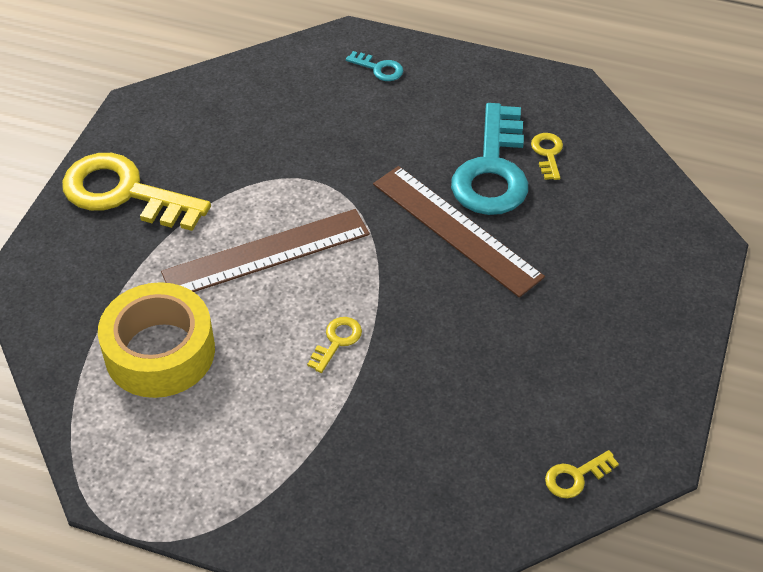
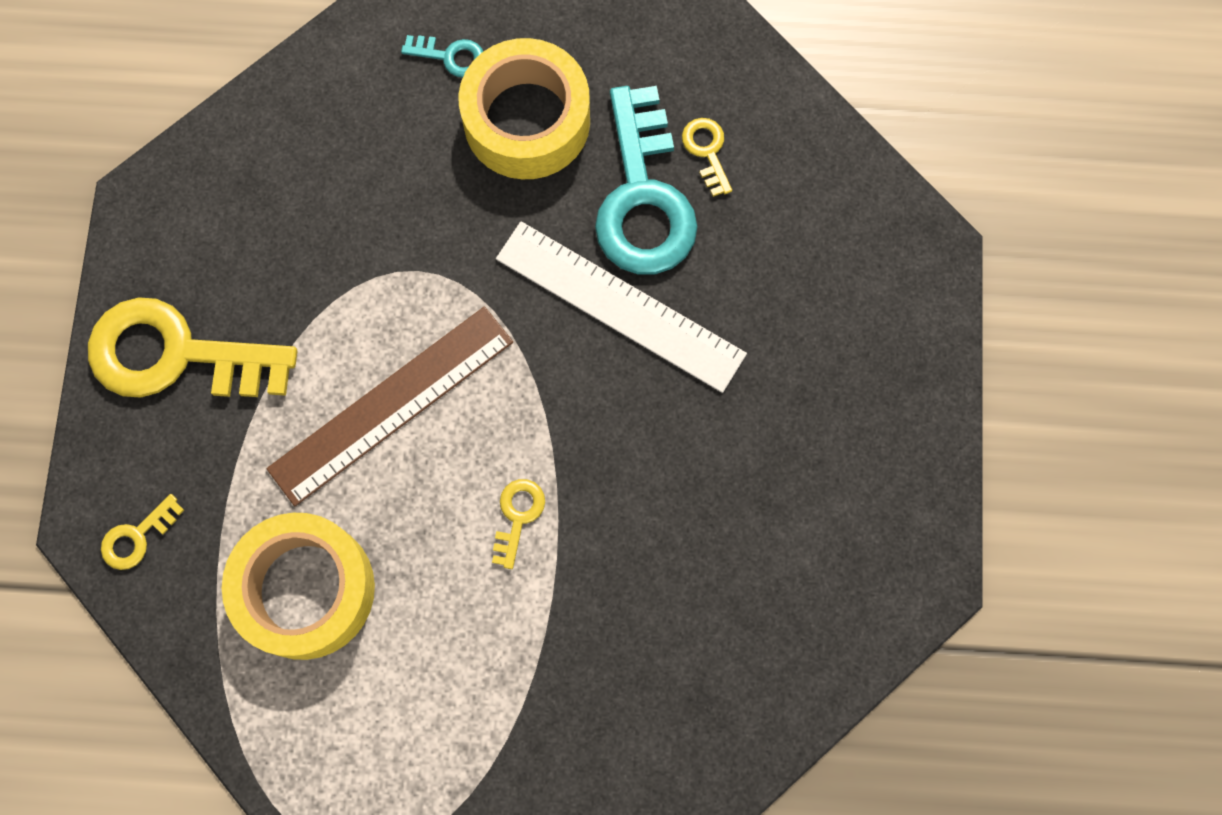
camera: 15 degrees left, 25 degrees up
brown ruler [373,166,545,298] -> white ruler [496,221,747,393]
yellow key [545,450,619,498] -> yellow key moved to [101,494,184,570]
none -> yellow tape [459,38,590,179]

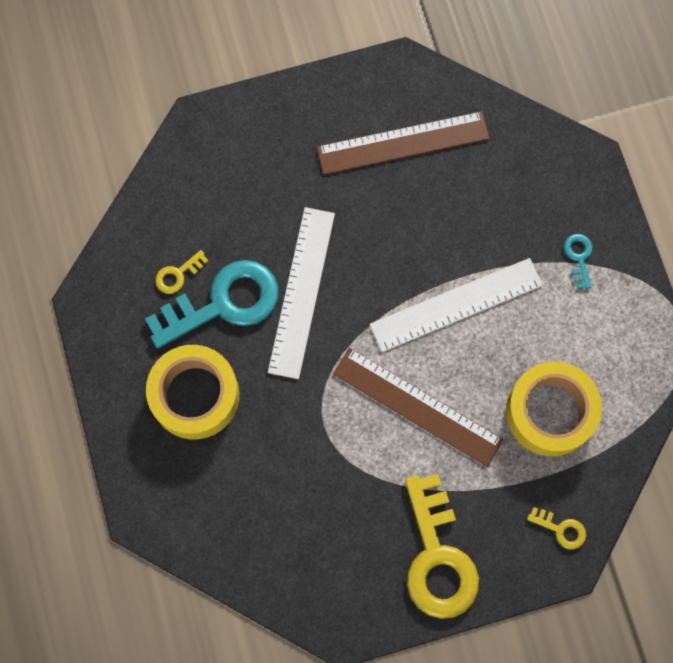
camera: 110 degrees left, 0 degrees up
turquoise key [401,35,483,78] -> turquoise key moved to [564,234,593,289]
yellow key [492,479,545,569] -> white ruler [370,258,543,352]
none -> brown ruler [317,111,490,175]

